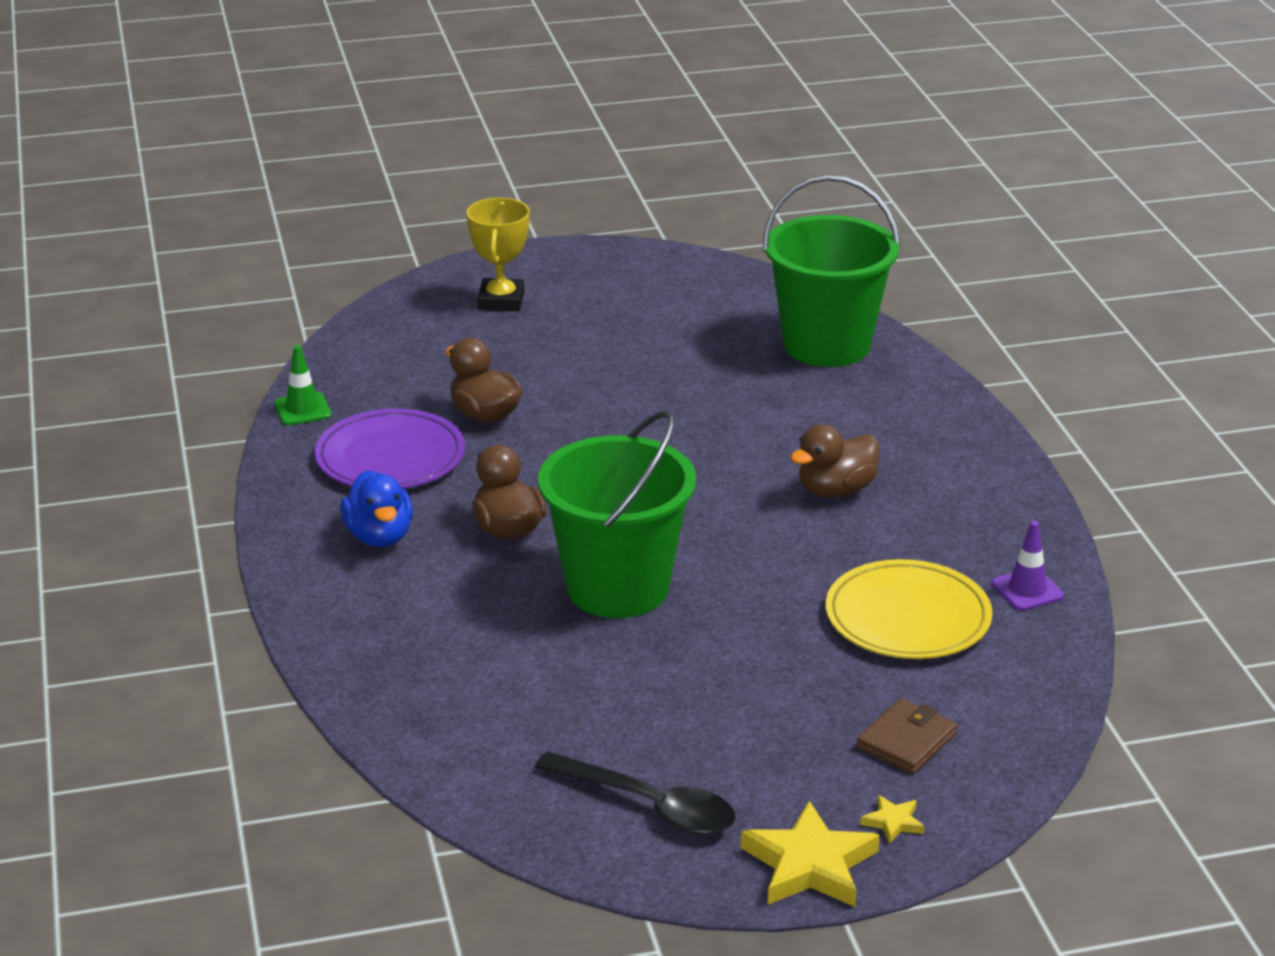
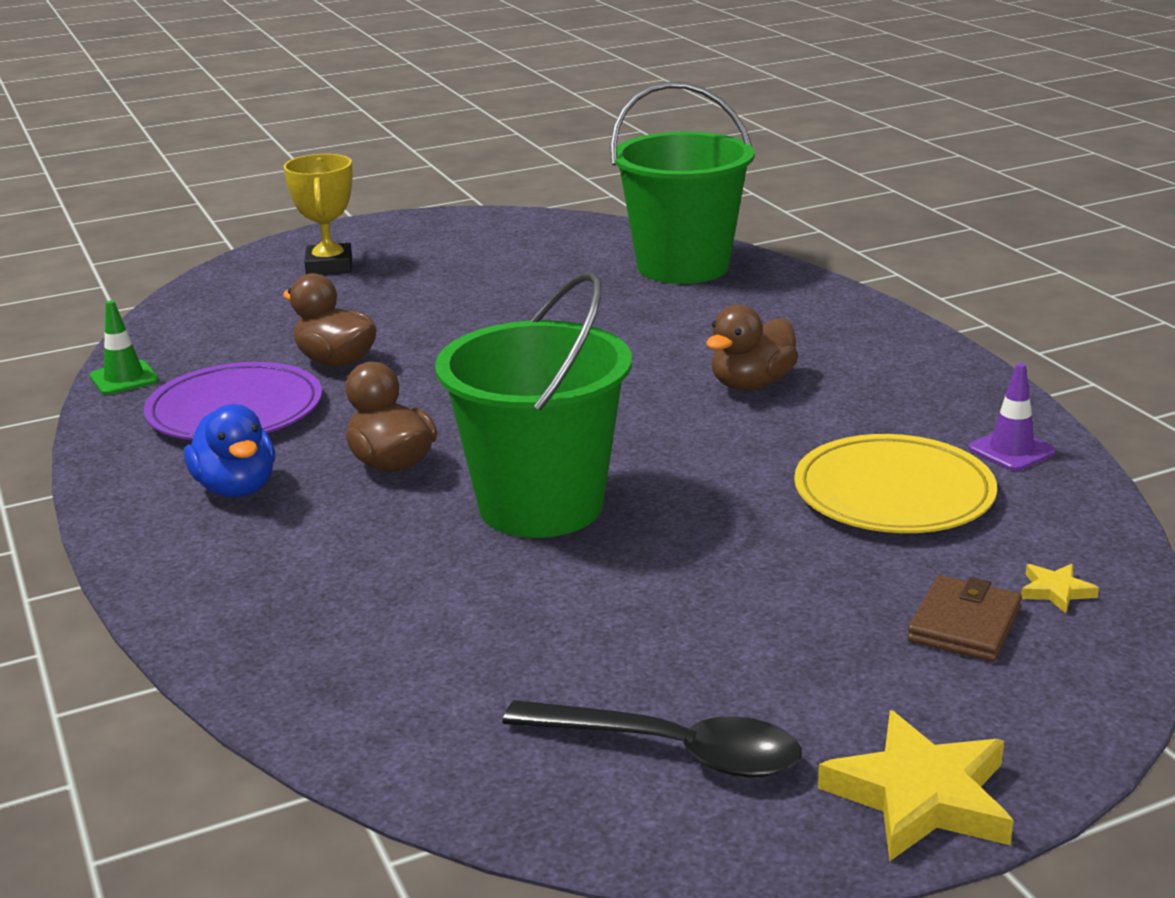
camera: 10 degrees left, 5 degrees down
yellow star [860,795,924,844] -> yellow star moved to [1021,564,1099,614]

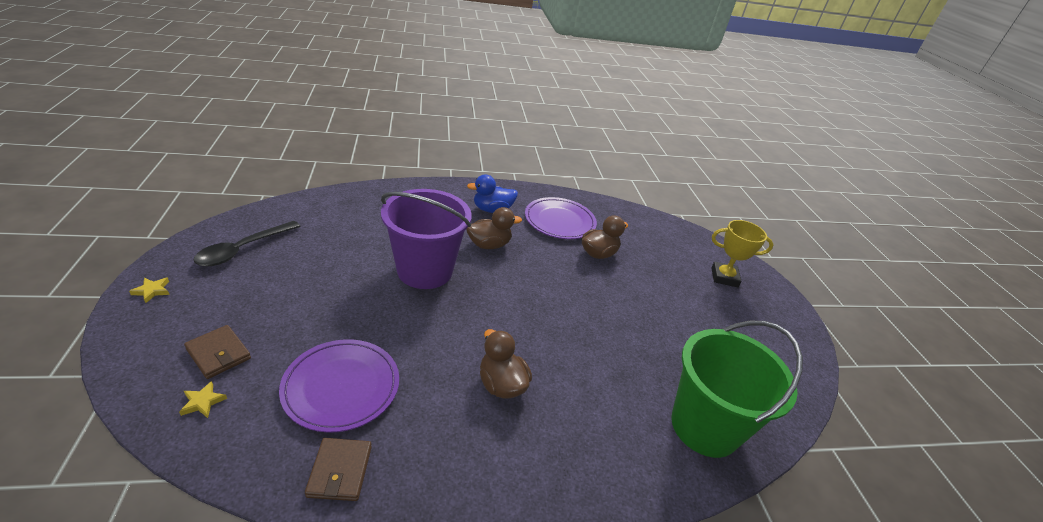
camera: 100 degrees right, 10 degrees up
green traffic cone [90,300,159,395] -> none
green bucket [435,272,632,538] -> purple bucket [381,189,472,289]
yellow plate [794,434,997,533] -> purple plate [279,339,399,433]
yellow star [818,710,1014,861] -> yellow star [129,278,170,303], size x0.47
purple traffic cone [968,363,1056,471] -> brown wallet [305,438,372,501]

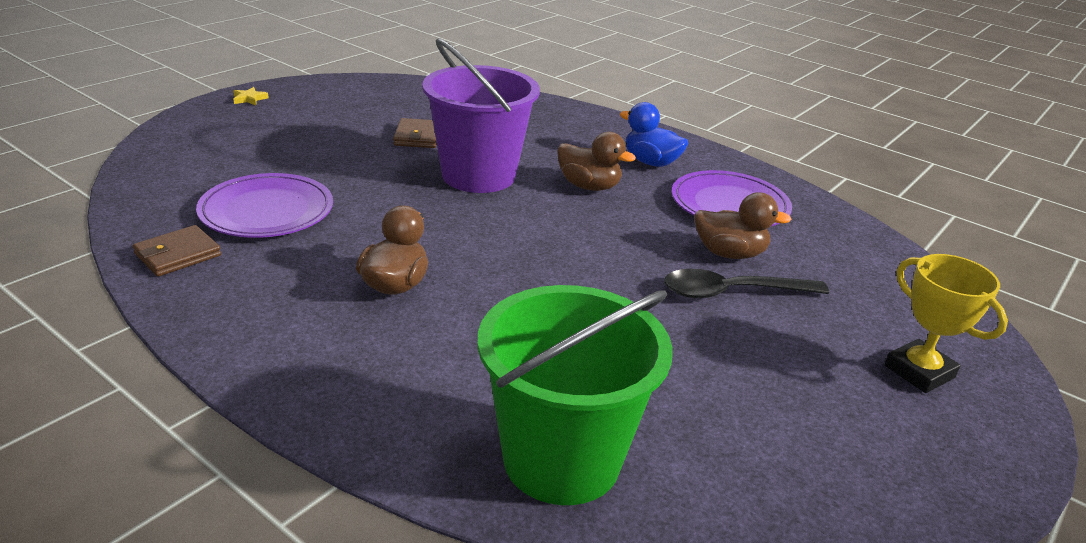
camera: 50 degrees right, 5 degrees down
yellow star [179,381,227,418] -> none
brown wallet [184,325,251,379] -> brown wallet moved to [393,118,437,148]
black spoon [193,221,301,266] -> black spoon moved to [664,269,829,298]

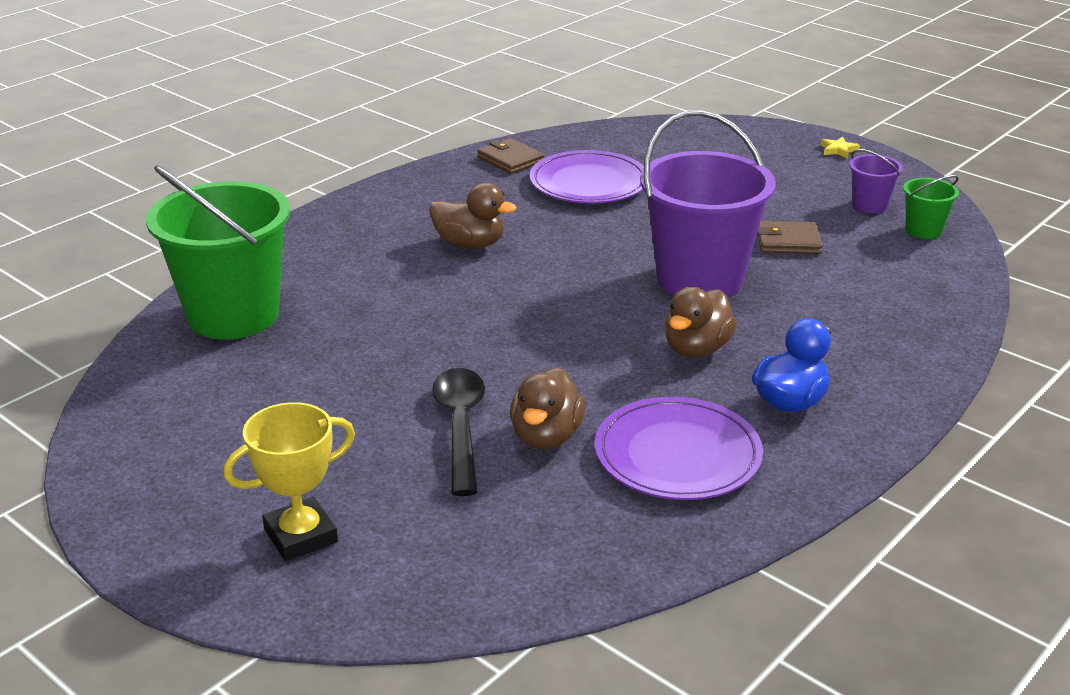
camera: 95 degrees right, 0 degrees up
none -> purple bucket [849,149,903,213]
none -> green bucket [903,175,959,239]

